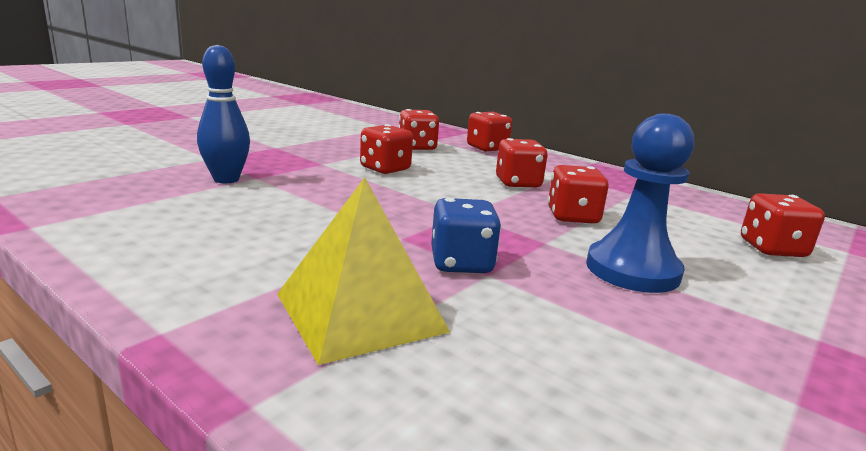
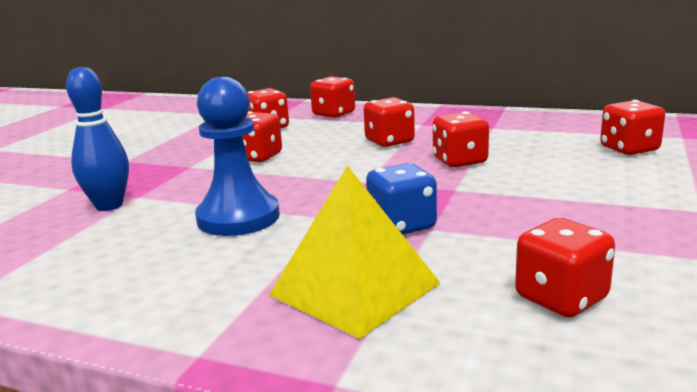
camera: 15 degrees left, 0 degrees up
blue pawn [586,114,695,293] -> blue pawn moved to [195,77,280,236]
none -> red dice [515,218,615,317]

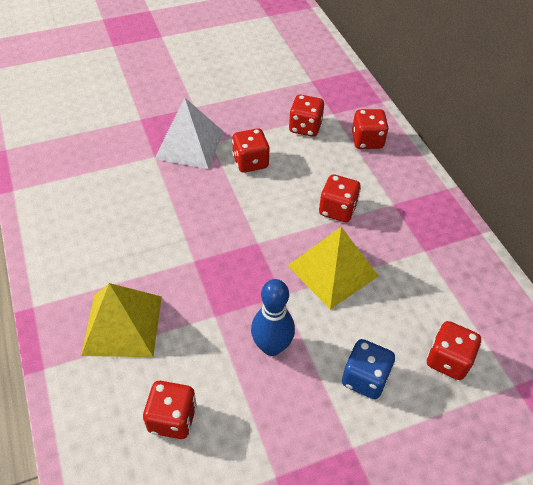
camera: 45 degrees right, 30 degrees up
blue bowling pin [66,67,129,211] -> blue bowling pin moved to [251,279,295,356]
blue pawn [195,77,280,236] -> none
blue dice [366,163,437,235] -> blue dice moved to [342,339,395,399]
red dice [433,111,489,168] -> yellow pyramid [288,227,379,309]
none -> white pyramid [154,98,224,169]

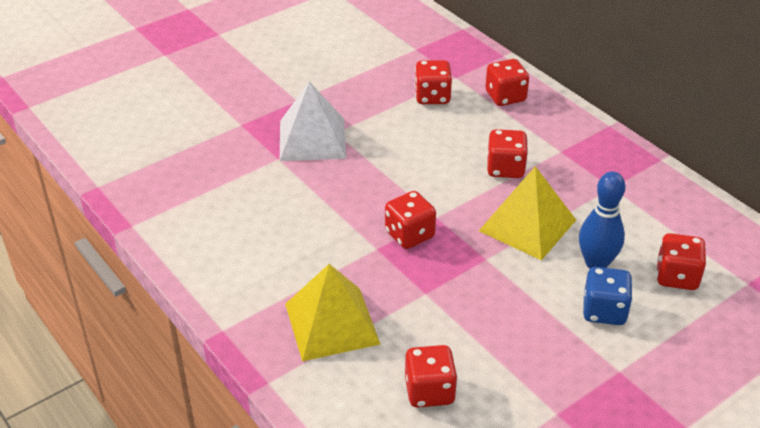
camera: 15 degrees left, 10 degrees down
red dice [232,128,269,173] -> red dice moved to [385,191,436,249]
blue bowling pin [251,279,295,356] -> blue bowling pin moved to [579,172,626,269]

